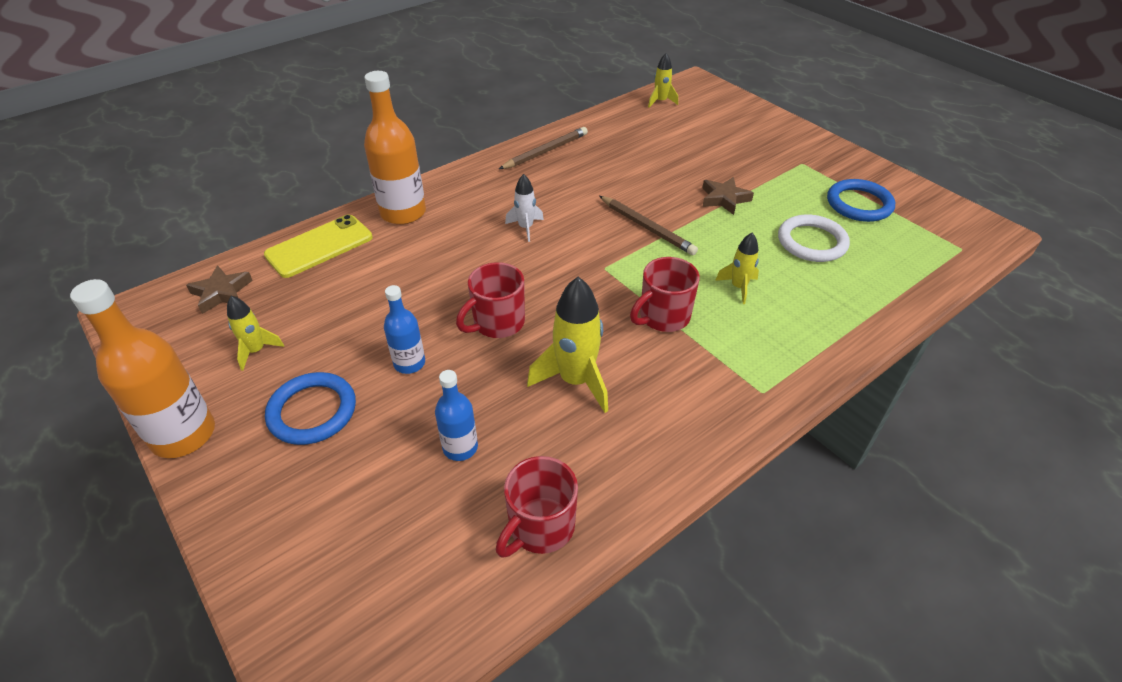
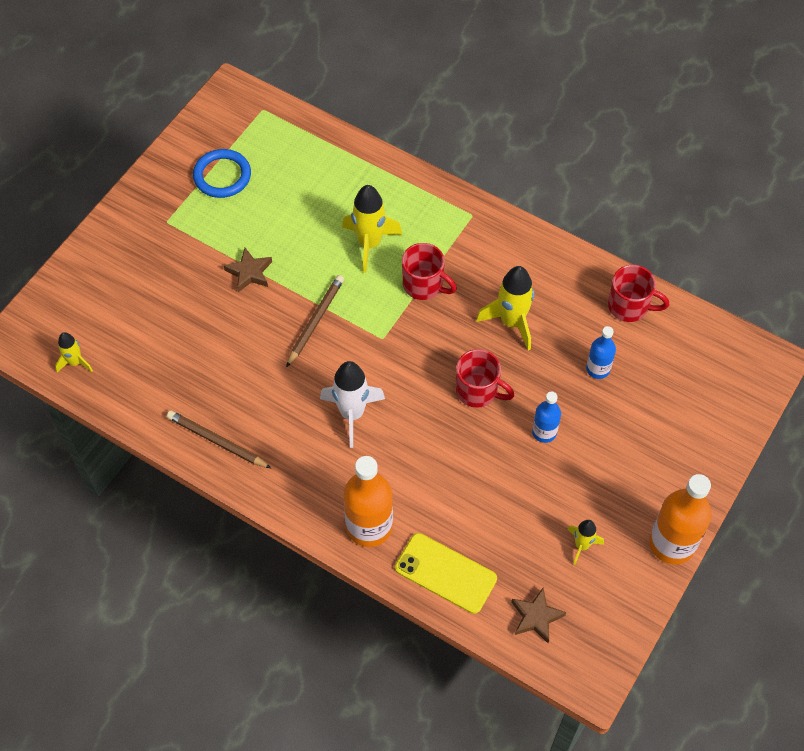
camera: 110 degrees left, 15 degrees up
blue ring [265,372,356,445] -> none
white rocket [505,174,544,242] -> white rocket [320,361,385,448], size x1.76
yellow rocket [715,233,759,304] -> yellow rocket [342,185,402,273], size x1.76
white ring [778,214,850,262] -> none

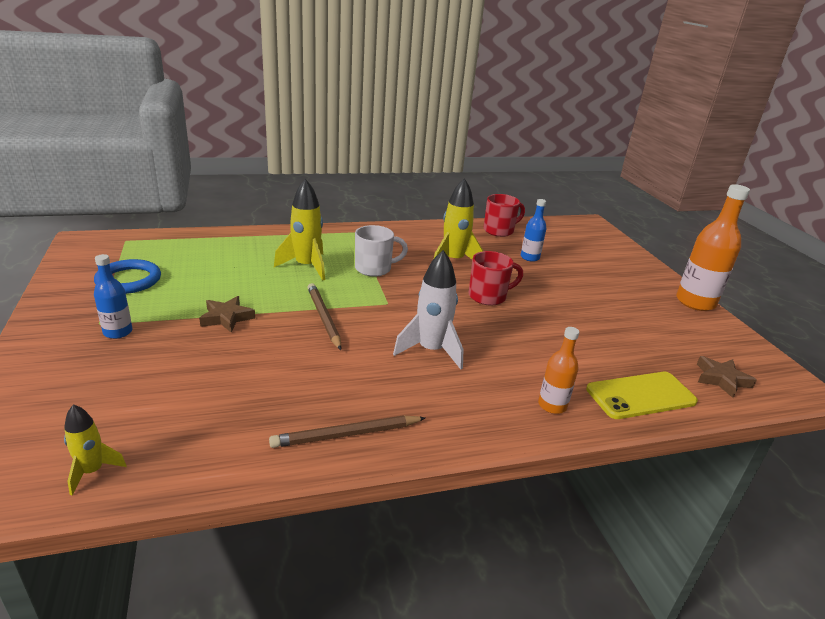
camera: 50 degrees left, 30 degrees down
orange bottle [343,456,393,547] -> orange bottle [538,327,579,414], size x0.55
red mug [402,243,457,300] -> white mug [355,225,408,277]
blue bottle [532,391,561,443] -> blue bottle moved to [94,254,132,339]
yellow rocket [567,520,604,565] -> none

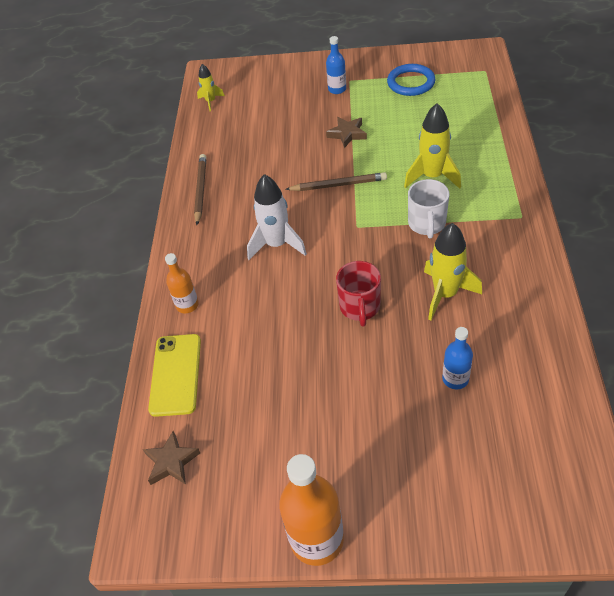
camera: 115 degrees right, 20 degrees up
red mug [484,194,525,237] -> none

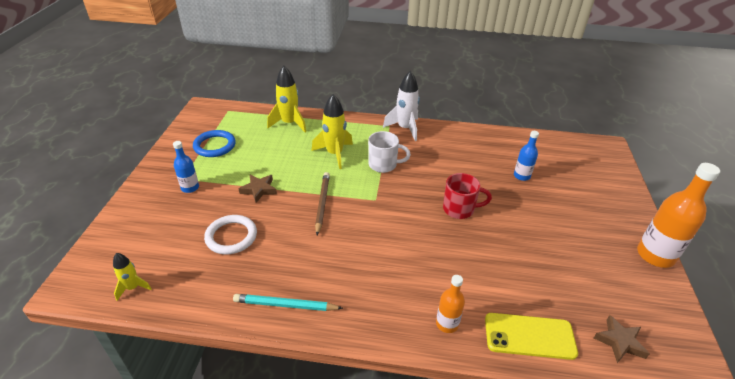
camera: 90 degrees left, 10 degrees down
brown pencil [194,154,206,225] -> turquoise pencil [233,294,343,311]
white rocket [247,174,307,260] -> white rocket moved to [383,71,420,141]
yellow rocket [424,223,482,320] -> yellow rocket moved to [267,66,306,132]
none -> white ring [204,215,257,254]

